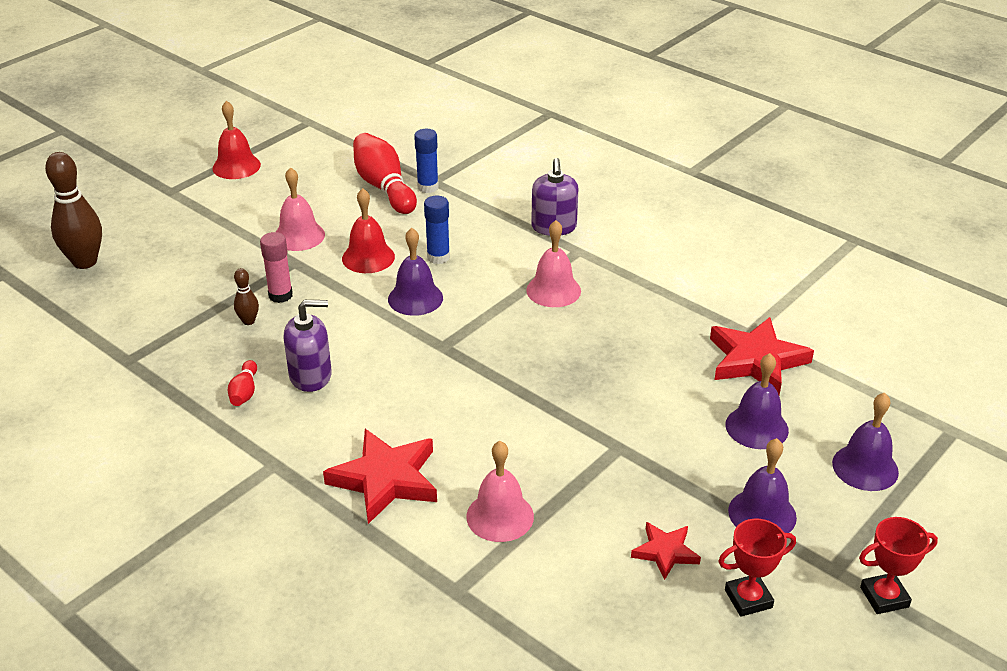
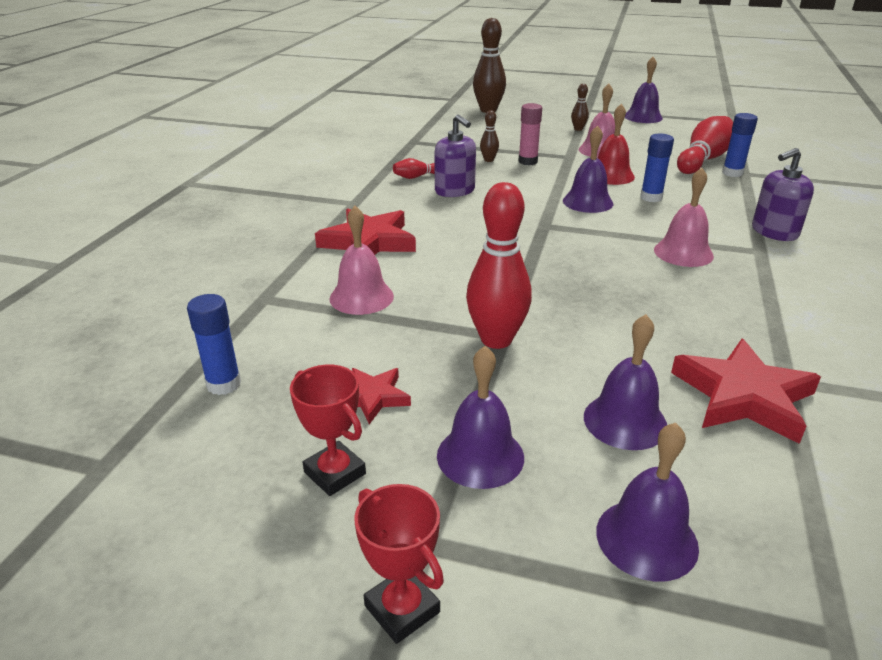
camera: 65 degrees right, 5 degrees down
red bell [212,101,261,179] -> purple bell [625,57,663,123]
none -> blue glue stick [187,294,241,395]
none -> red bowling pin [466,182,532,349]
none -> brown bowling pin [571,84,589,131]

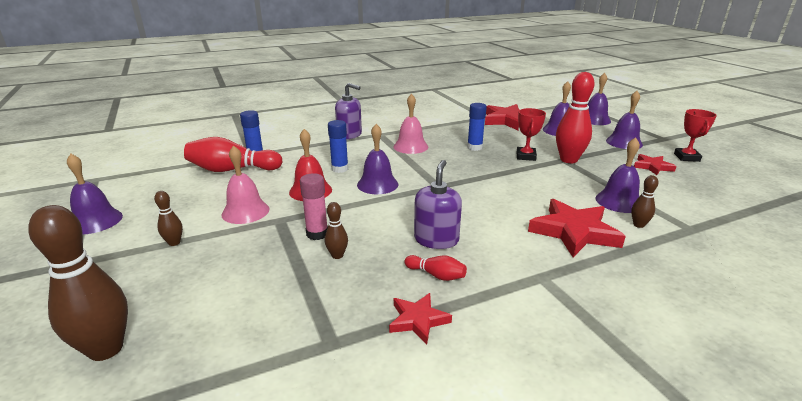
camera: 130 degrees left, 5 degrees down
blue glue stick [187,294,241,395] -> blue glue stick moved to [467,103,487,151]
pink bell [330,206,394,315] -> purple bell [595,137,640,213]
red trophy [354,484,444,644] -> red trophy moved to [516,108,546,161]
none -> red star [389,293,452,344]
none -> brown bowling pin [631,175,659,228]

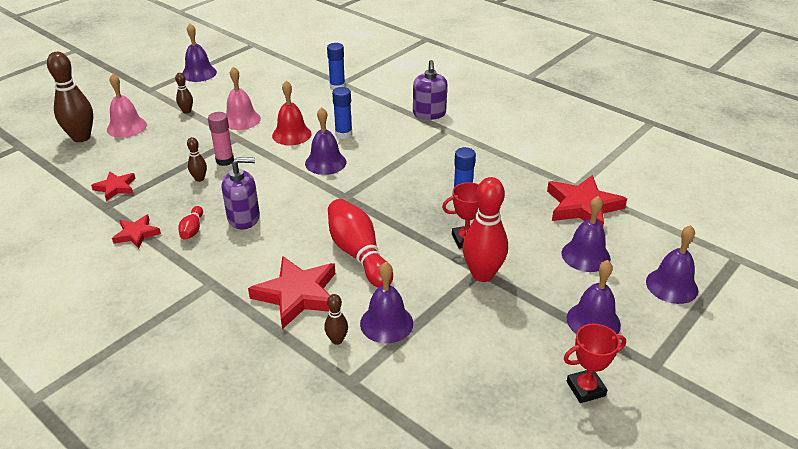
camera: 65 degrees right, 10 degrees up
red bowling pin [184,137,283,172] -> red bowling pin moved to [328,199,393,288]
pink bell [393,94,428,154] -> pink bell moved to [107,74,147,138]
red star [634,154,676,175] -> red star moved to [91,171,136,201]

